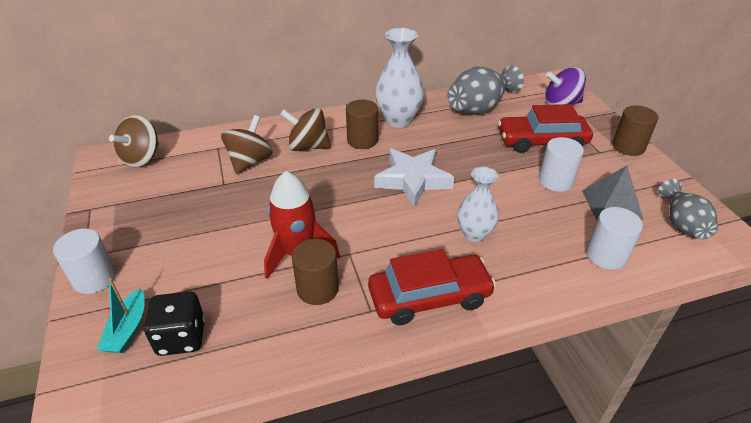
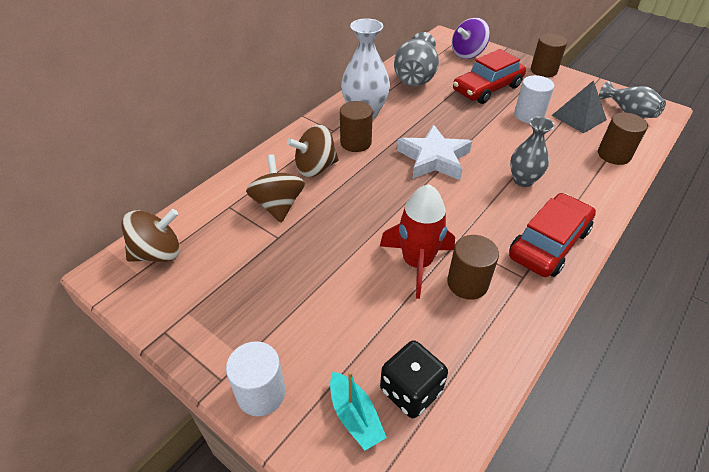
camera: 35 degrees left, 5 degrees up
brown spinning top [109,115,159,168] -> brown spinning top turned 105 degrees counterclockwise [121,209,180,262]
white vase [457,167,499,242] -> grey vase [510,117,555,187]
white cylinder [586,207,643,270] -> brown cylinder [598,113,648,165]

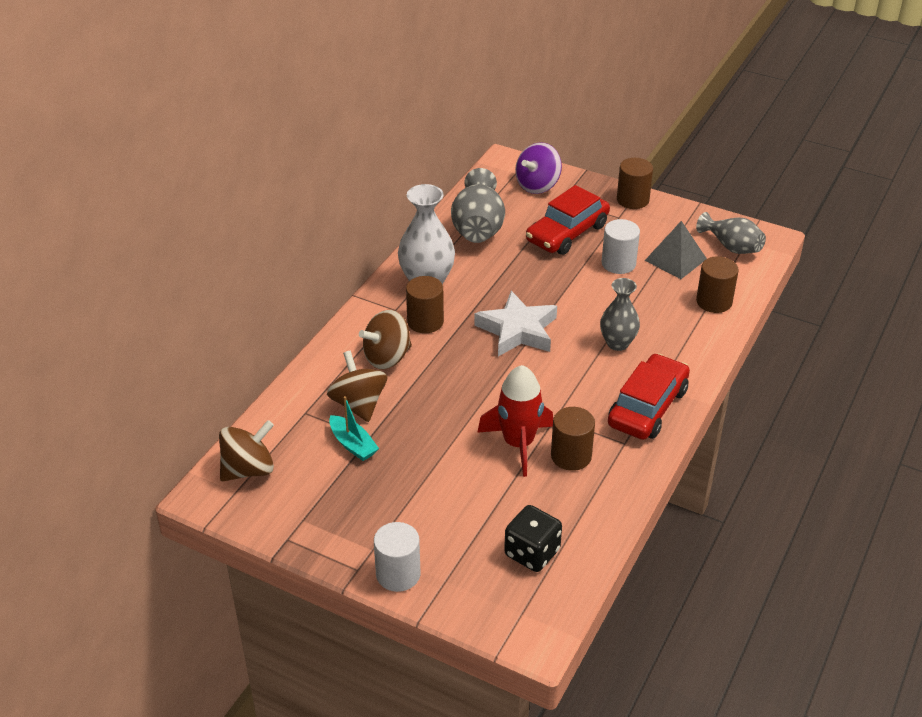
camera: 10 degrees left, 5 degrees down
turquoise boat [330,371,387,450] -> turquoise boat moved to [329,396,379,461]

